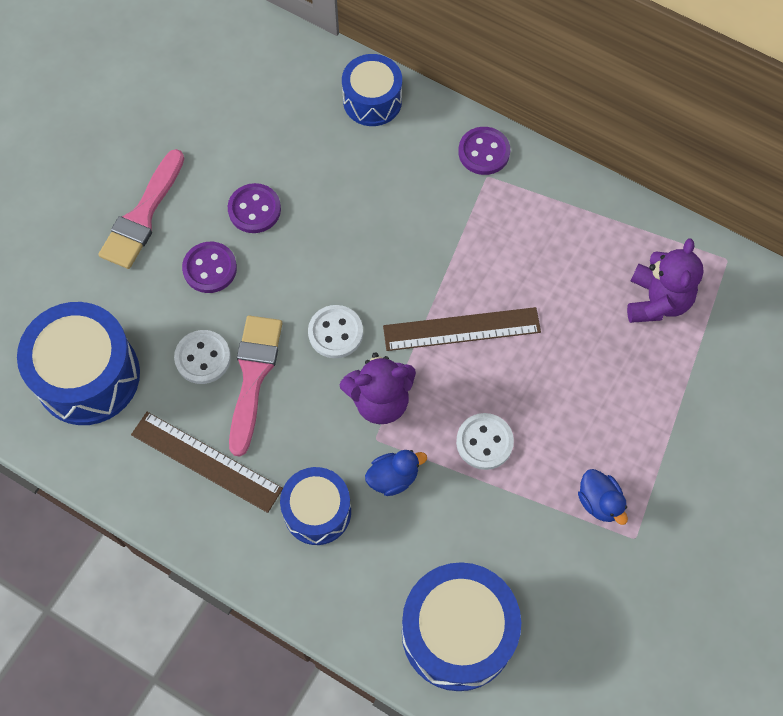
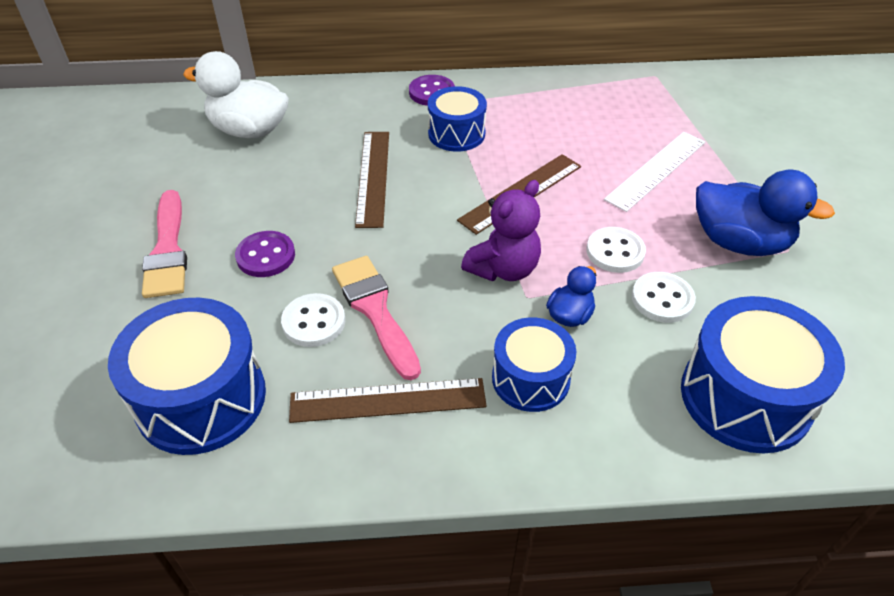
camera: 35 degrees left, 20 degrees down
purple button [228,183,281,233] -> none
white button [308,305,363,358] -> white button moved to [632,272,696,323]
blue drum [342,54,402,126] -> blue drum moved to [428,86,487,152]
blue duck [578,469,628,525] -> blue duck [696,170,835,256], size x1.92
purple teddy bear [627,238,704,323] -> none
none -> white duck [183,51,289,138]
none -> brown ruler [355,132,389,228]
none -> white ruler [604,132,705,212]

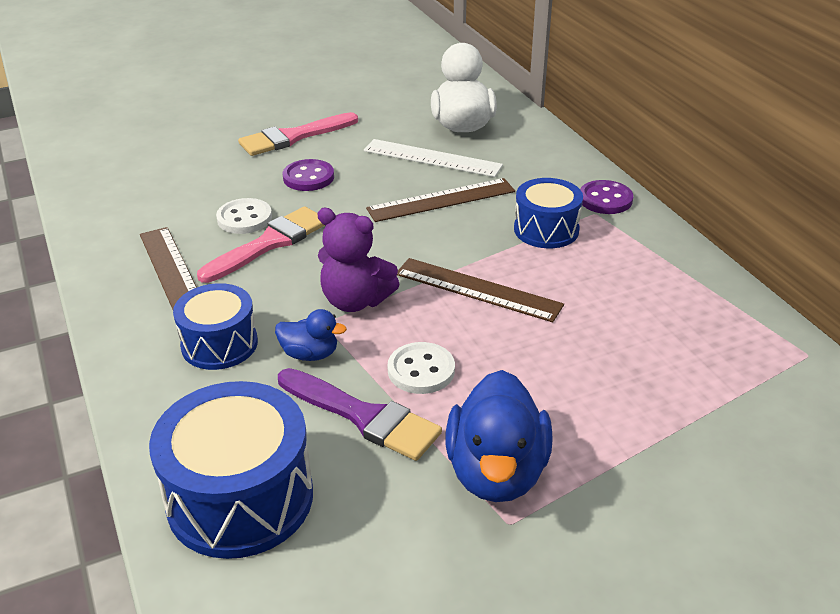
camera: 70 degrees right, 10 degrees down
blue drum [108,298,266,455] -> none
white ruler [604,132,705,212] -> white ruler moved to [364,139,503,177]
white button [632,272,696,323] -> purple brush [278,368,442,461]

